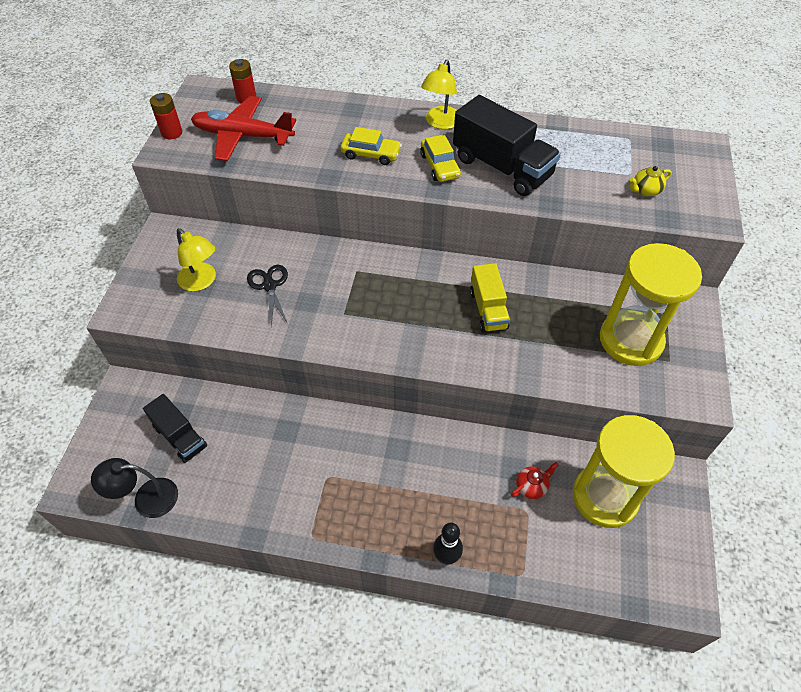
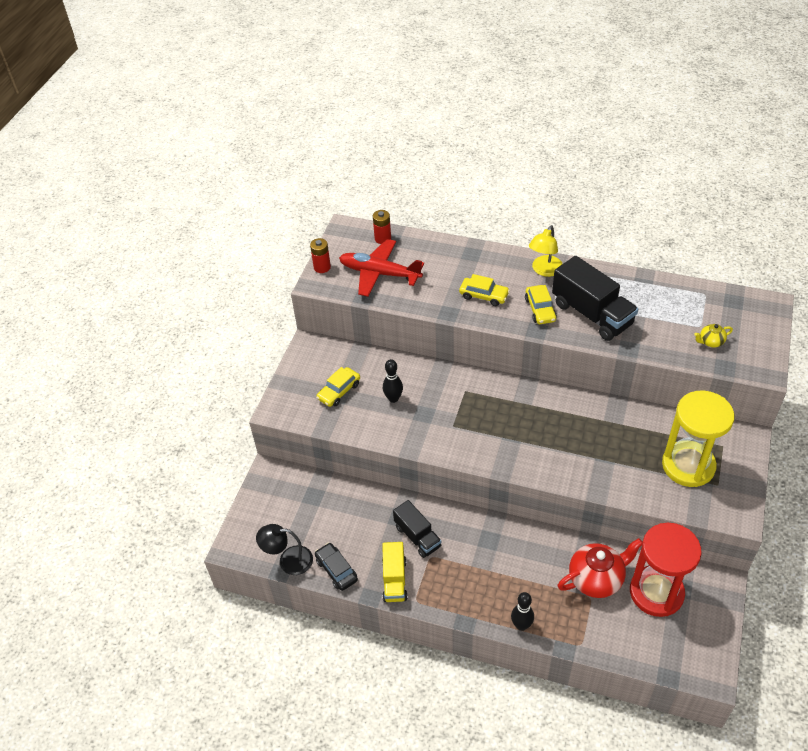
camera: 10 degrees right, 5 degrees down
black truck [143,394,207,463] -> black truck moved to [393,500,441,558]
yellow lamp [177,228,216,292] -> yellow car [316,367,360,407]
black scissors [247,265,288,327] -> black bowling pin [383,359,403,403]
yellow truck [470,263,510,332] -> yellow truck moved to [382,542,408,602]
red teapot [511,462,559,499] -> red teapot [558,538,642,598], size x2.06
yellow hourglass [573,415,675,528] -> red hourglass [630,523,702,617]
none -> black car [315,543,358,591]

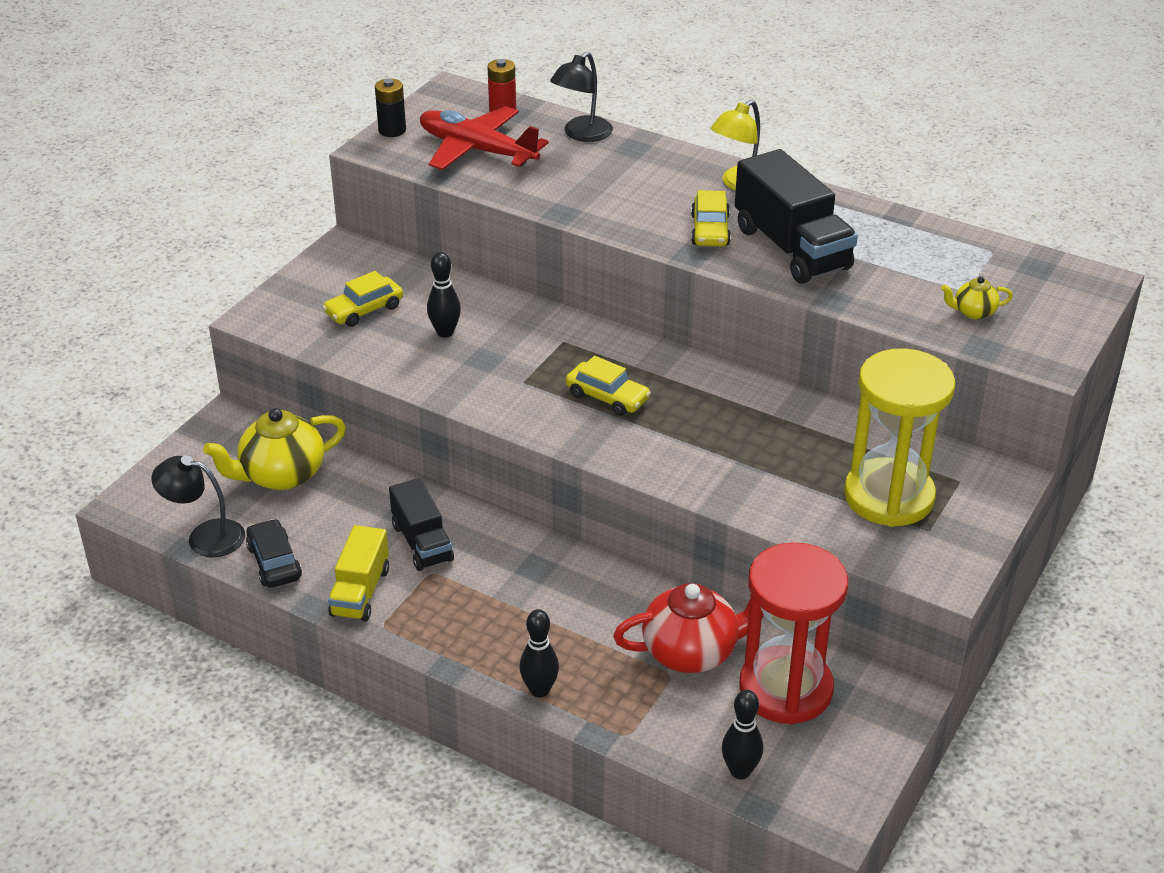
camera: 10 degrees right, 10 degrees down
red battery [310,238,331,273] -> black battery [375,78,406,137]
yellow car [459,274,510,306] -> yellow car moved to [566,356,651,416]
none -> yellow teapot [203,408,346,490]
none -> black lamp [550,52,613,142]
none -> black bowling pin [722,690,763,779]

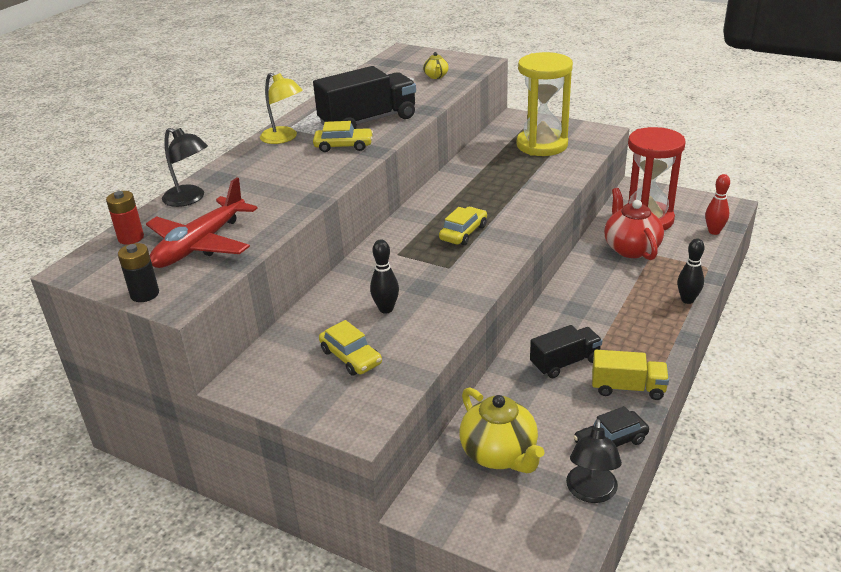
camera: 90 degrees left, 5 degrees down
black bowling pin [722,690,763,779] -> red bowling pin [705,174,730,235]

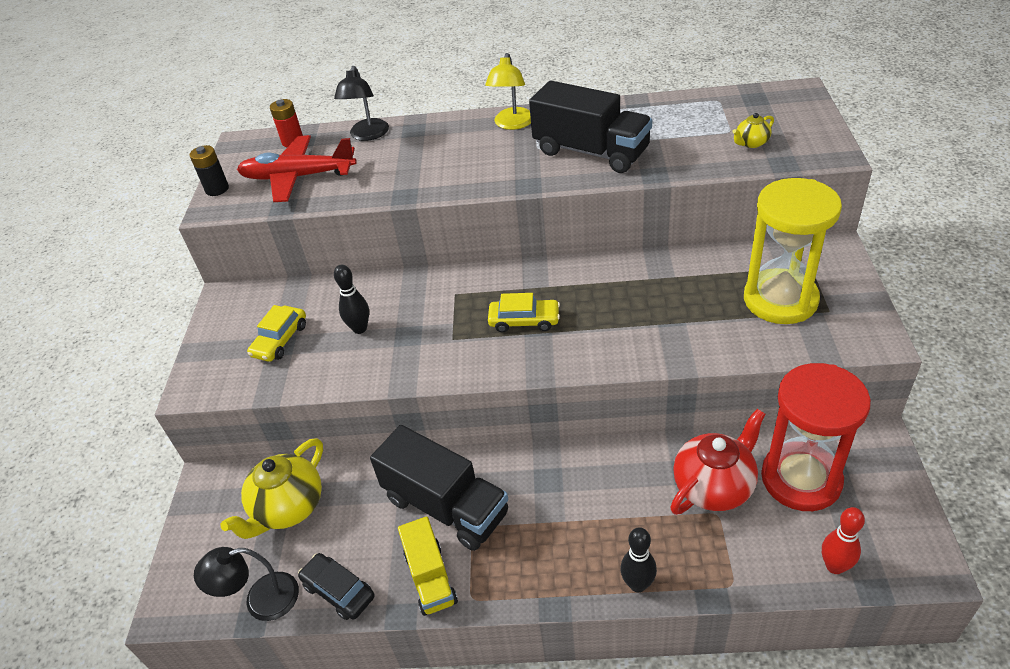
camera: 65 degrees right, 10 degrees up
yellow car [313,121,373,152] -> none
black truck [530,325,602,378] -> black truck [370,425,508,551], size x1.63

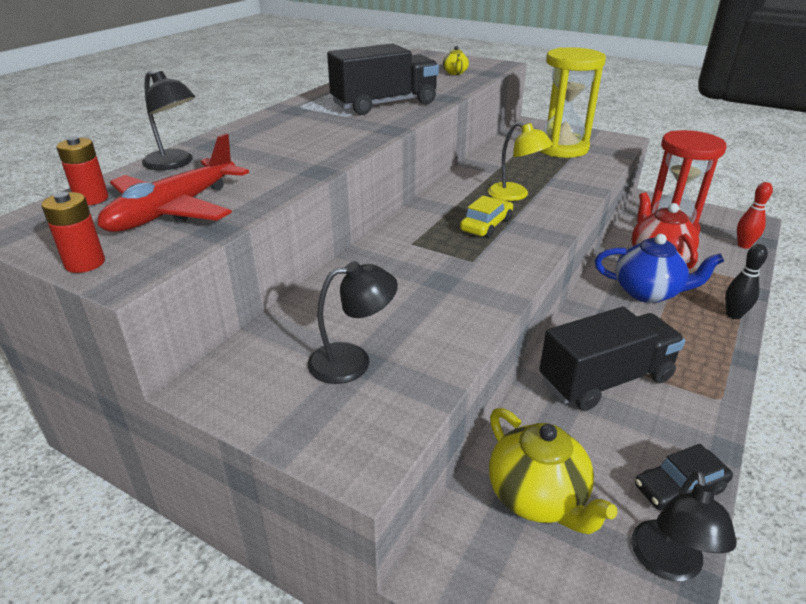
camera: 65 degrees left, 10 degrees down
black battery [189,145,229,196] -> red battery [42,192,105,273]
yellow car [247,305,306,362] -> black lamp [308,261,398,384]
black bowling pin [334,265,369,334] -> none
yellow truck [398,516,458,616] -> none
yellow lamp [485,53,531,130] -> yellow lamp moved to [488,122,553,201]
none -> blue teapot [595,234,724,303]

